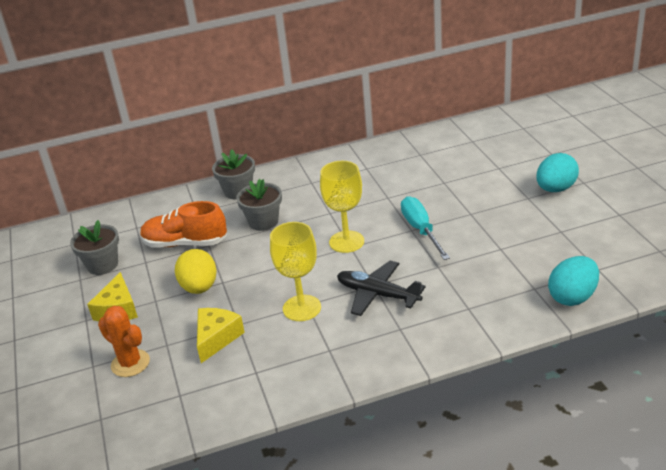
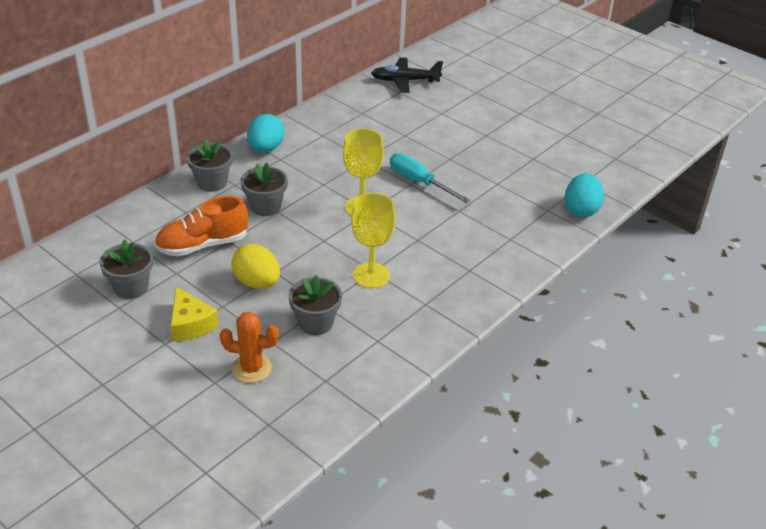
camera: 35 degrees left, 5 degrees up
yellow cheese [197,308,245,363] -> grey flower pot [289,275,342,335]
black plane [337,261,426,316] -> black plane moved to [371,58,443,93]
turquoise egg [536,153,579,192] -> turquoise egg moved to [247,114,284,153]

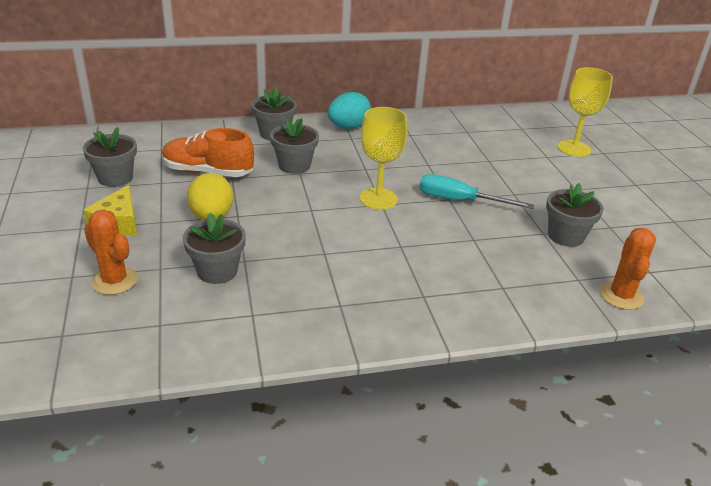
camera: 35 degrees right, 5 degrees down
yellow goblet [351,193,396,288] -> yellow goblet moved to [558,67,613,157]
black plane [371,58,443,93] -> none
turquoise screwdriver [390,153,470,203] -> turquoise screwdriver turned 60 degrees counterclockwise [419,174,534,209]
turquoise egg [565,173,604,217] -> orange cactus [600,228,656,310]
none -> grey flower pot [546,183,604,247]

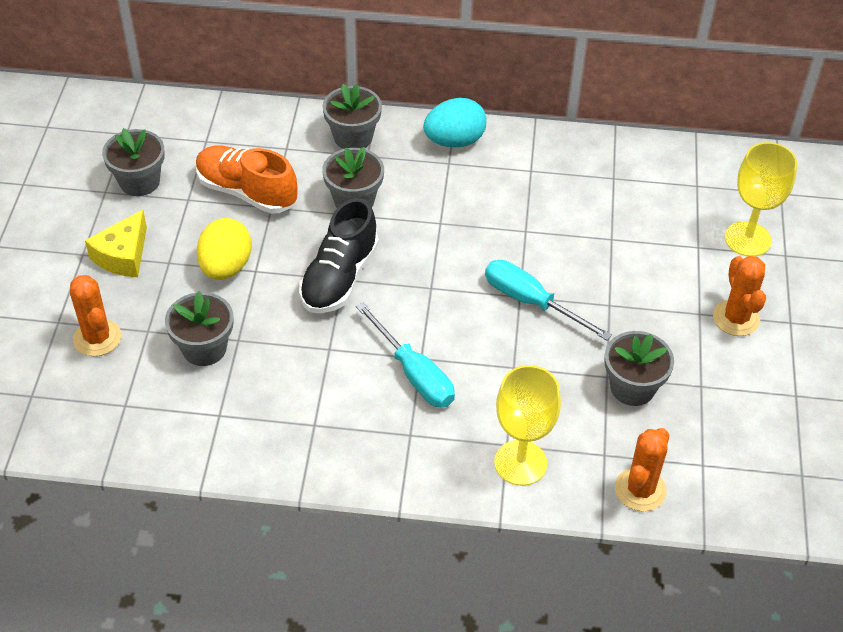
camera: 20 degrees right, 15 degrees up
yellow goblet [360,107,407,210] -> yellow goblet moved to [494,365,561,486]
none -> black shoe [299,198,379,313]
none -> turquoise screwdriver [356,302,455,408]
none -> orange cactus [713,256,766,336]

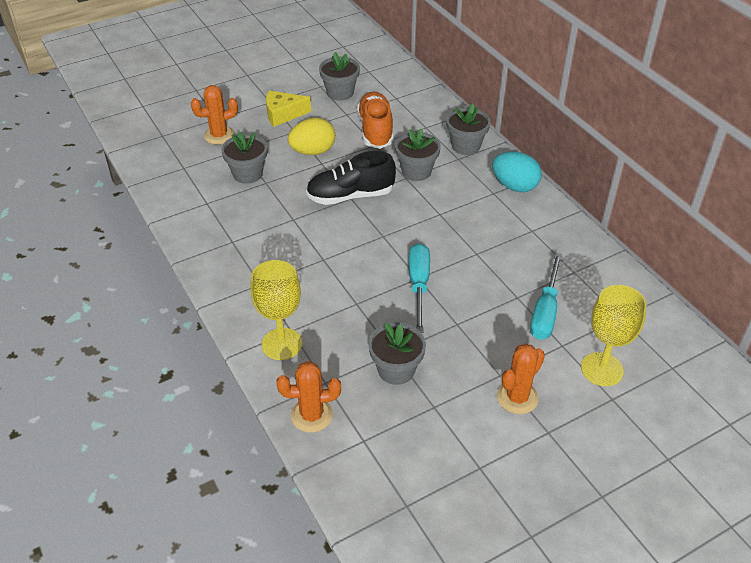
camera: 55 degrees right, 5 degrees down
orange cactus [70,275,121,356] -> orange cactus turned 45 degrees clockwise [191,85,238,145]
turquoise screwdriver [356,302,455,408] -> turquoise screwdriver moved to [530,253,562,340]

